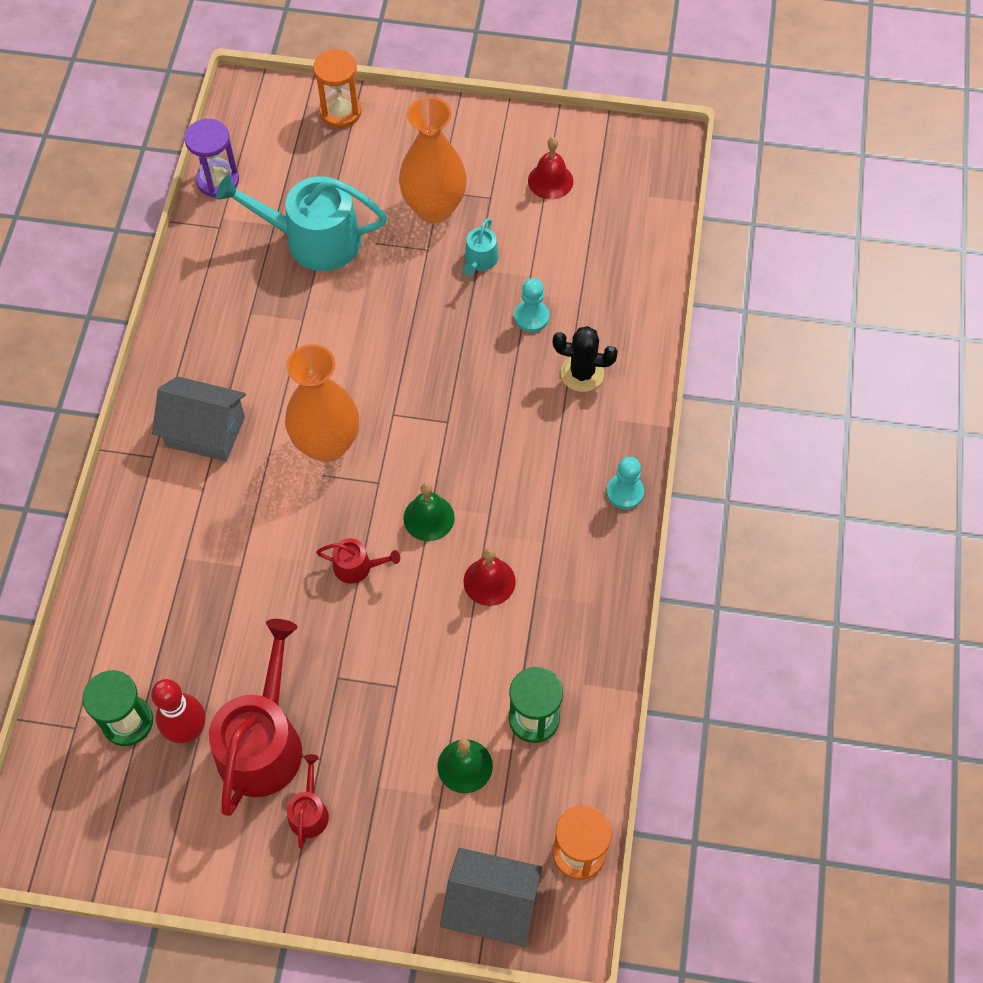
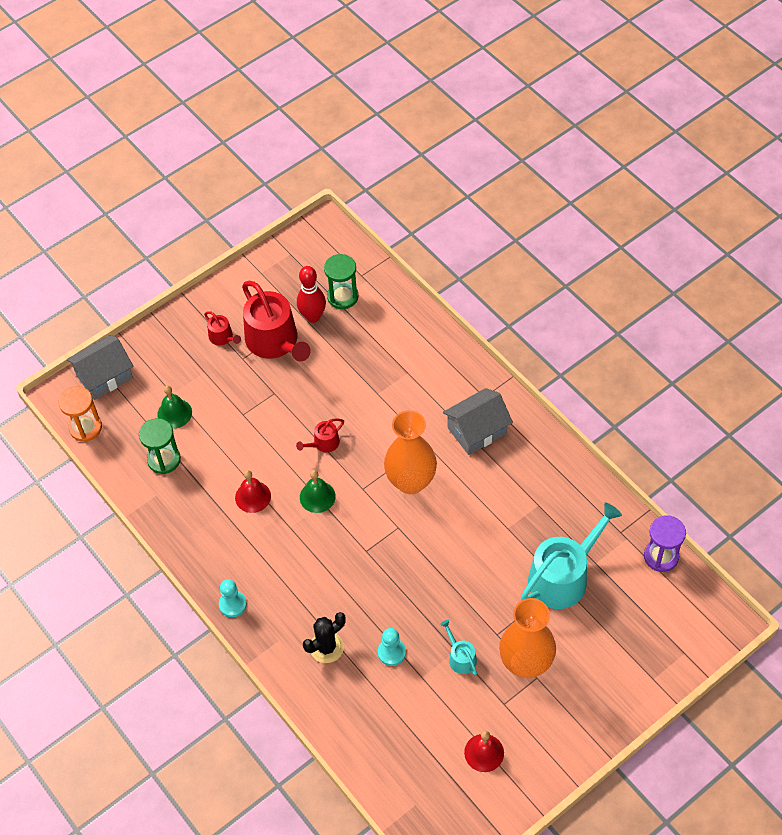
camera: 135 degrees right, 5 degrees down
orange hourglass [313,49,362,128] -> none

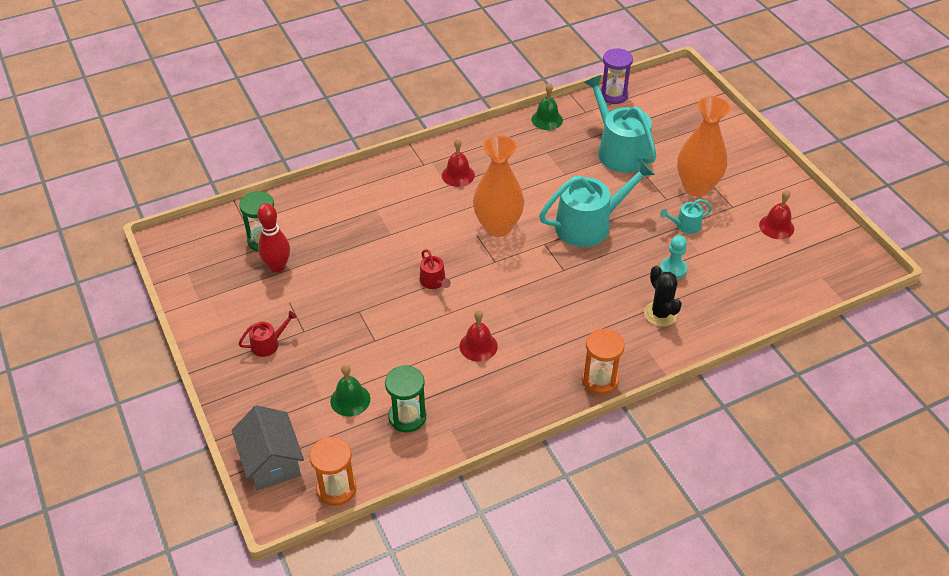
camera: 80 degrees left, 10 degrees down
turquoise pawn [219,579,247,617] -> orange hourglass [582,329,625,395]
red watering can [242,281,311,361] -> none
green bell [300,470,336,513] -> green bell moved to [531,83,563,130]
grey house [443,388,513,455] -> red bell [442,138,475,187]
none -> turquoise watering can [539,160,655,247]

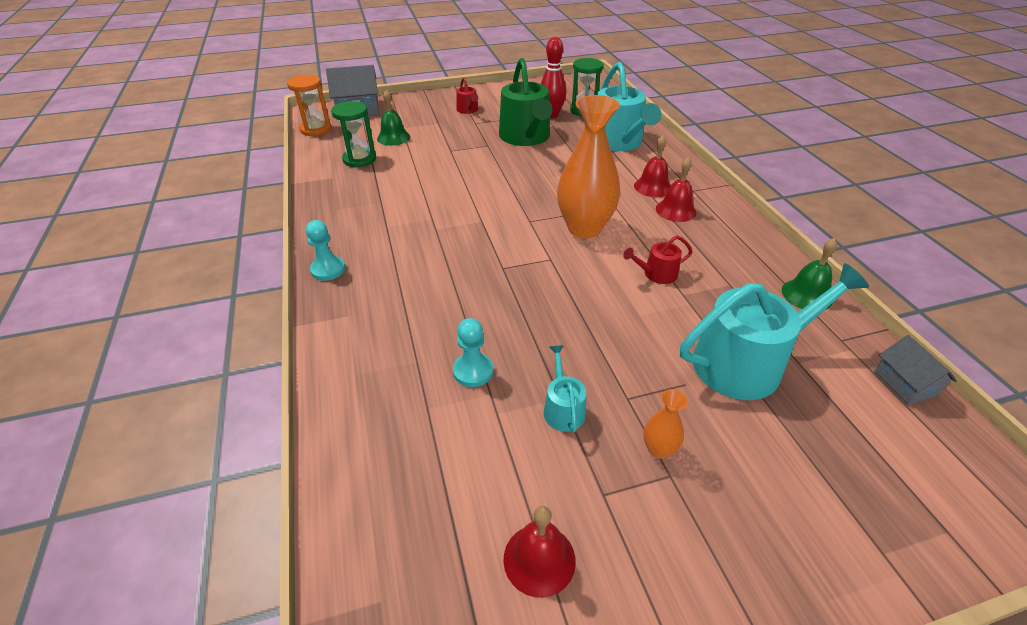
camera: 100 degrees right, 5 degrees down
red watering can [420,249,451,289] -> red watering can moved to [623,235,692,284]
red bell [459,310,498,362] -> red bell moved to [634,135,671,197]
turquoise watering can [539,160,655,247] -> turquoise watering can moved to [597,62,661,151]
orange hourglass [582,329,625,395] -> turquoise pawn [306,220,345,281]
purple hourglass [600,48,633,104] -> grey house [874,335,957,405]
black cactus [644,266,682,327] -> none
orange vase [677,96,730,197] -> orange vase [643,389,688,459], size x0.43
none -> green watering can [499,58,552,146]

